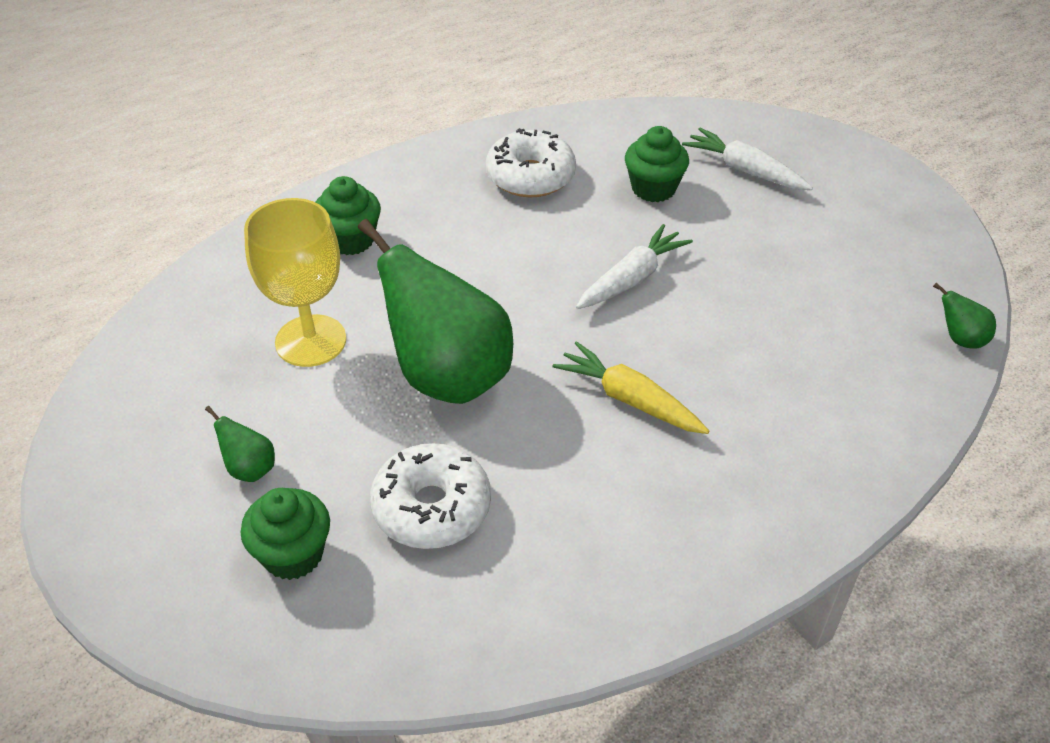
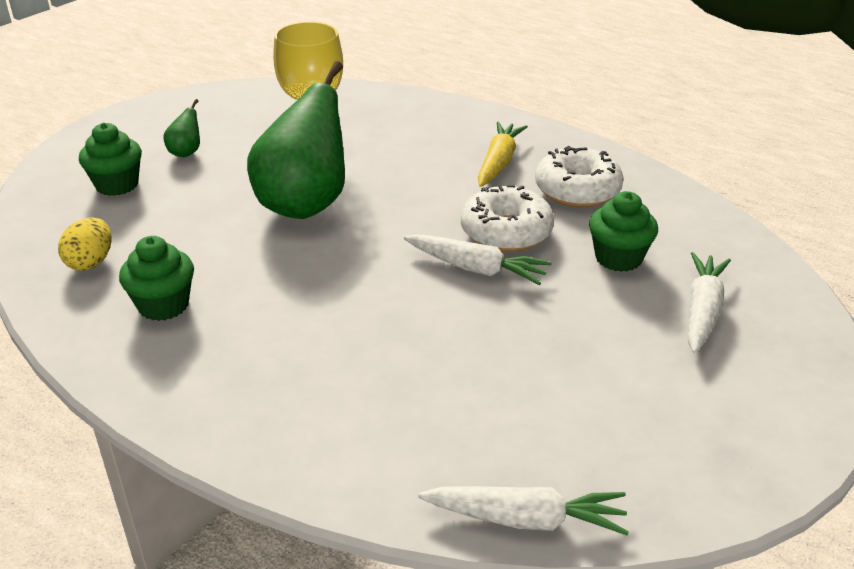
camera: 70 degrees right, 10 degrees down
green cupcake [315,176,381,255] -> green cupcake moved to [119,236,194,321]
white donut [370,443,491,549] -> white donut moved to [461,185,554,252]
yellow carrot [553,341,709,434] -> yellow carrot moved to [478,121,528,187]
green pear [933,283,996,349] -> white carrot [418,486,629,536]
none -> yellow egg [58,218,112,271]

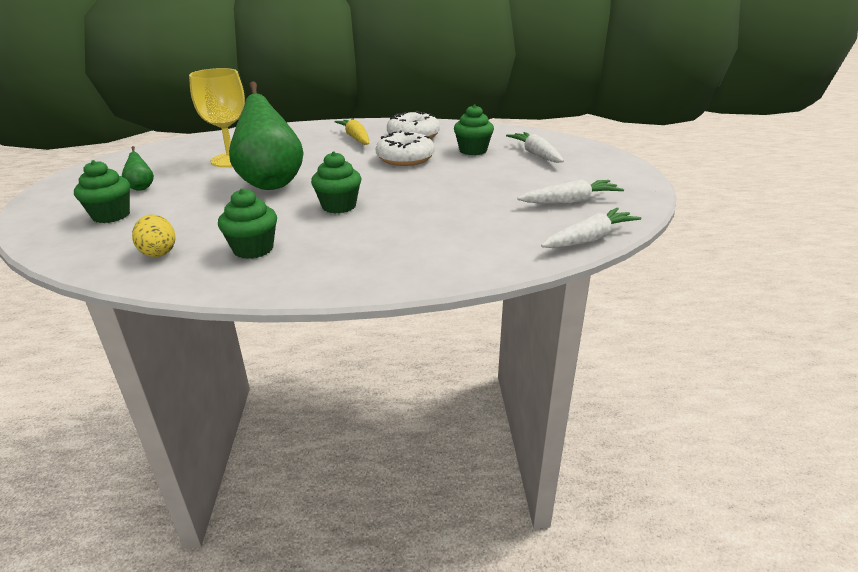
camera: 40 degrees left, 5 degrees down
white carrot [404,234,552,285] -> white carrot moved to [517,179,624,204]
none -> green cupcake [311,151,362,213]

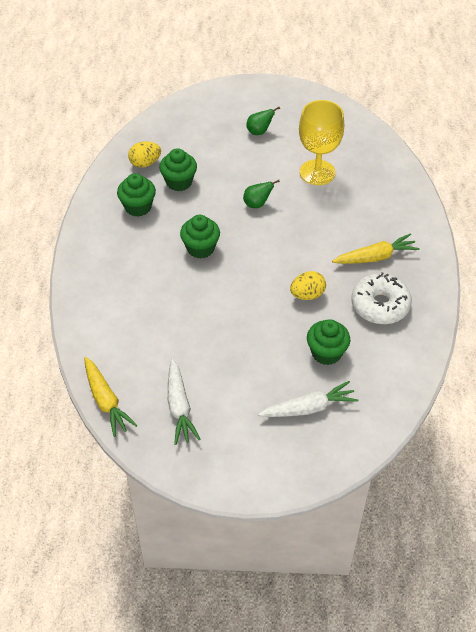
camera: 95 degrees right, 20 degrees up
green cupcake [74,160,130,223] -> green cupcake moved to [159,148,197,191]
green pear [229,82,304,190] -> green pear [243,180,280,208], size x0.41
white donut [376,131,434,166] -> yellow egg [290,271,326,300]
white carrot [541,208,641,248] -> yellow carrot [84,357,137,437]

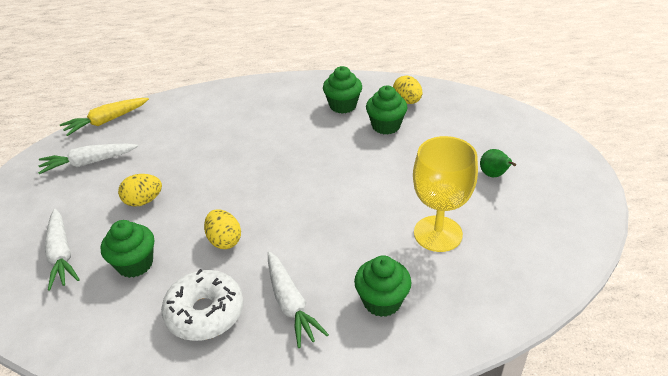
camera: 85 degrees right, 10 degrees down
green cupcake [180,215,220,259] -> green cupcake moved to [354,255,411,317]
green pear [243,180,280,208] -> none
yellow carrot [332,234,420,264] -> white carrot [268,251,329,348]
none -> yellow egg [118,174,162,207]

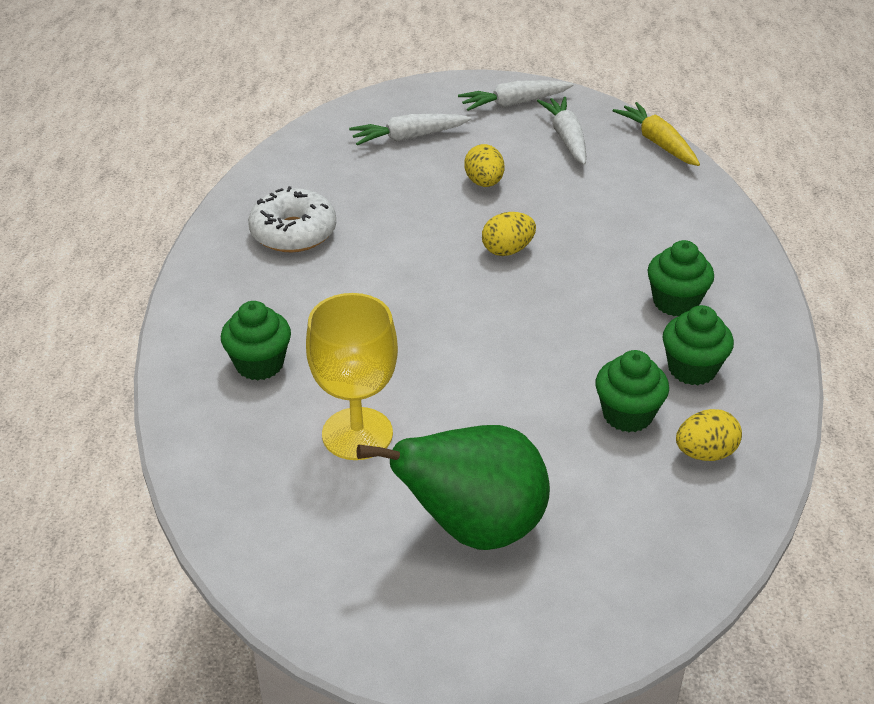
camera: 95 degrees right, 0 degrees up
green cupcake [101,220,154,278] -> green cupcake moved to [647,240,714,316]
yellow egg [204,209,241,249] -> yellow egg moved to [482,212,536,256]
white carrot [268,251,329,348] -> white carrot moved to [458,80,573,111]
green pear [480,149,516,177] -> green pear [356,425,550,550], size x2.47

